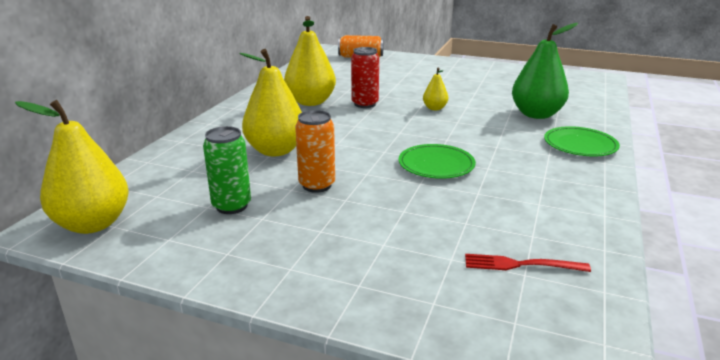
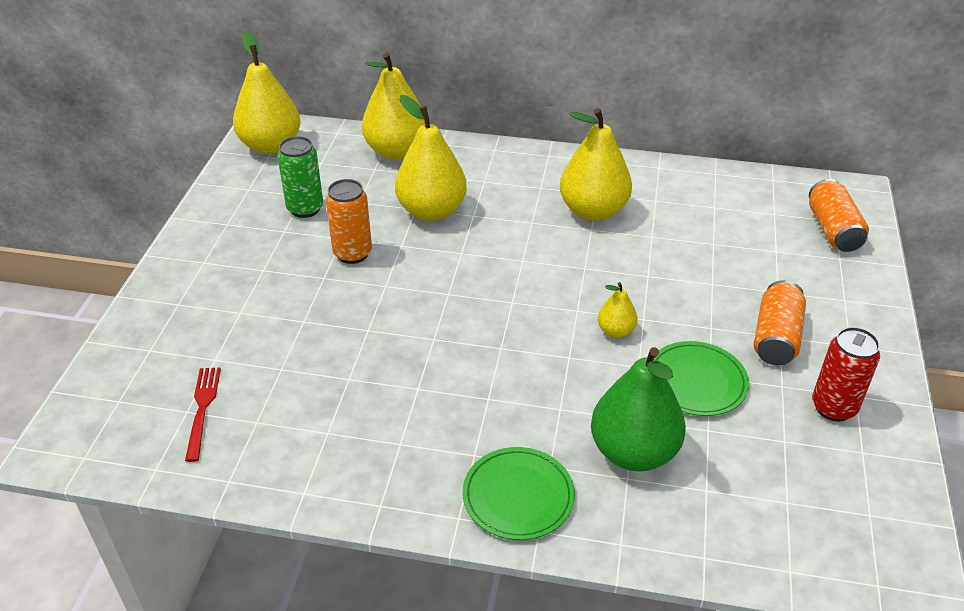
camera: 80 degrees right, 15 degrees up
red can [351,47,379,108] -> red can moved to [812,327,880,421]
green plate [399,144,476,179] -> green plate moved to [654,341,749,416]
none -> yellow pear [362,53,425,160]
none -> orange can [754,280,806,365]

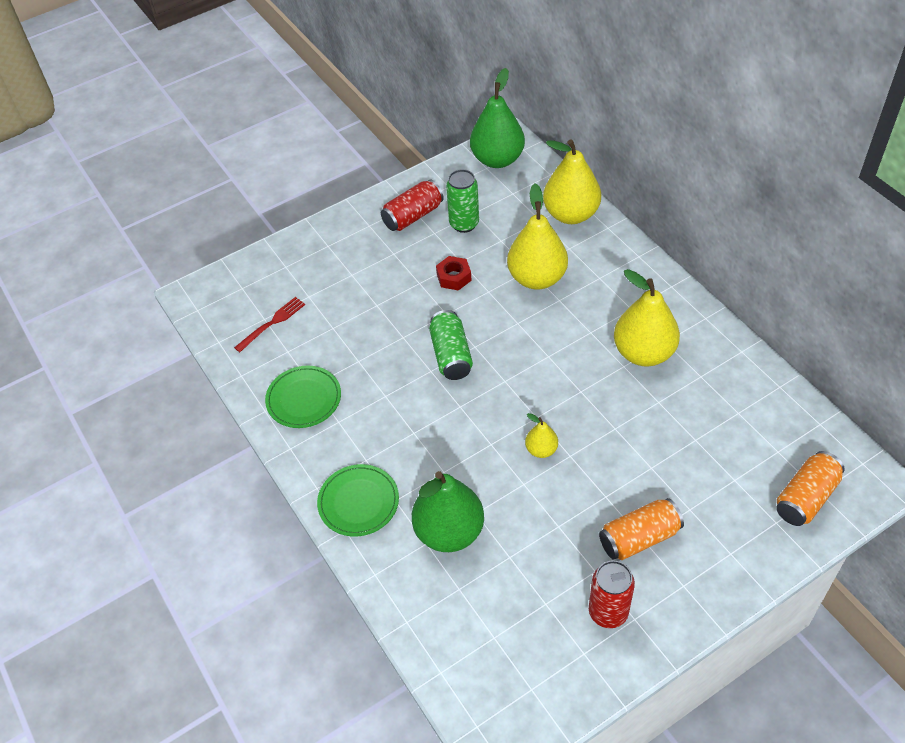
camera: 50 degrees right, 10 degrees up
yellow pear [233,31,301,154] -> green pear [470,68,525,168]
orange can [326,179,372,264] -> red nut [436,256,472,291]
green plate [654,341,749,416] -> green plate moved to [265,366,341,428]
none -> red can [381,179,444,231]
none -> green can [429,310,473,380]

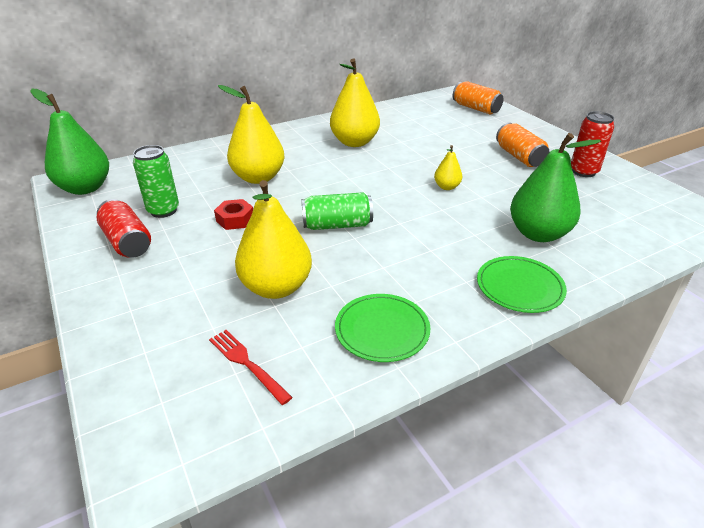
camera: 90 degrees left, 15 degrees down
yellow pear [543,139,601,224] -> yellow pear moved to [235,180,312,299]

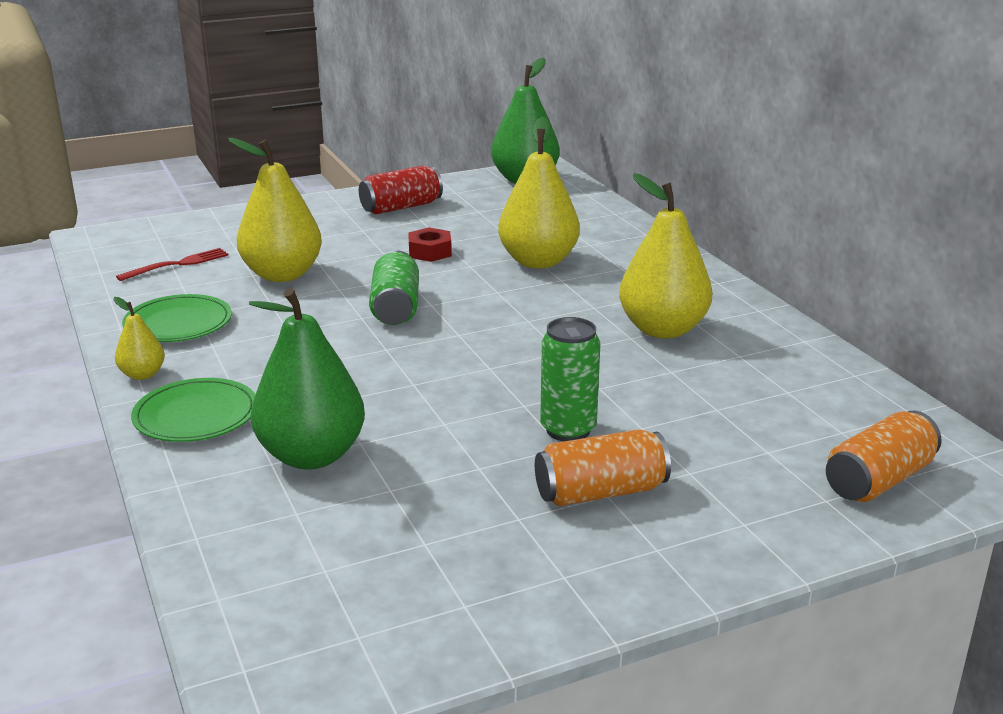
camera: 95 degrees right, 10 degrees down
green can [133,145,179,218] -> green can moved to [540,317,600,441]
yellow pear [434,145,462,190] -> yellow pear moved to [113,297,165,380]
red can [571,111,614,177] -> none

